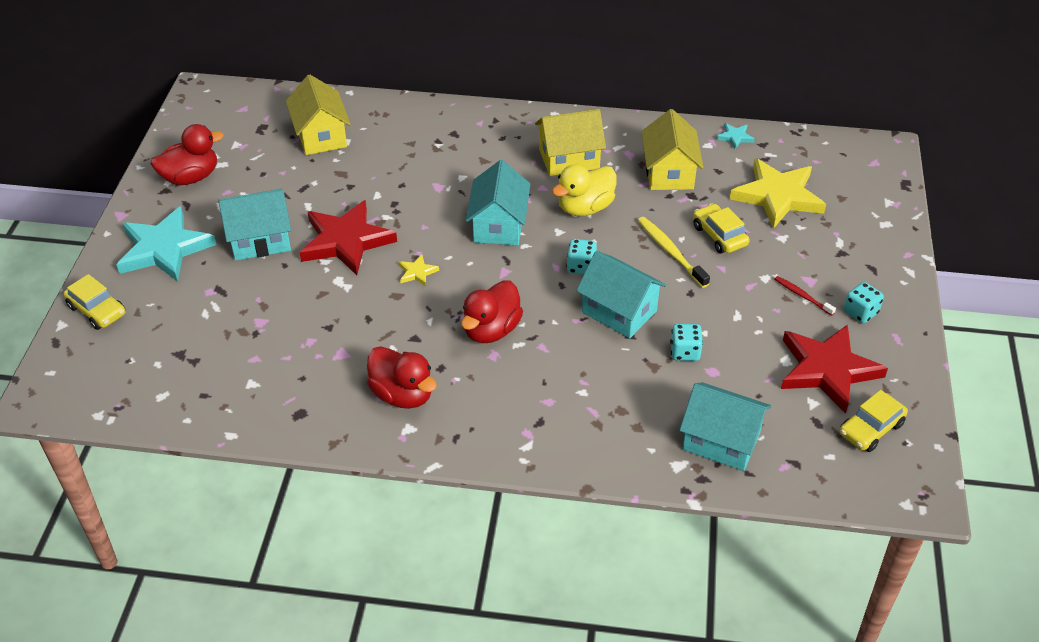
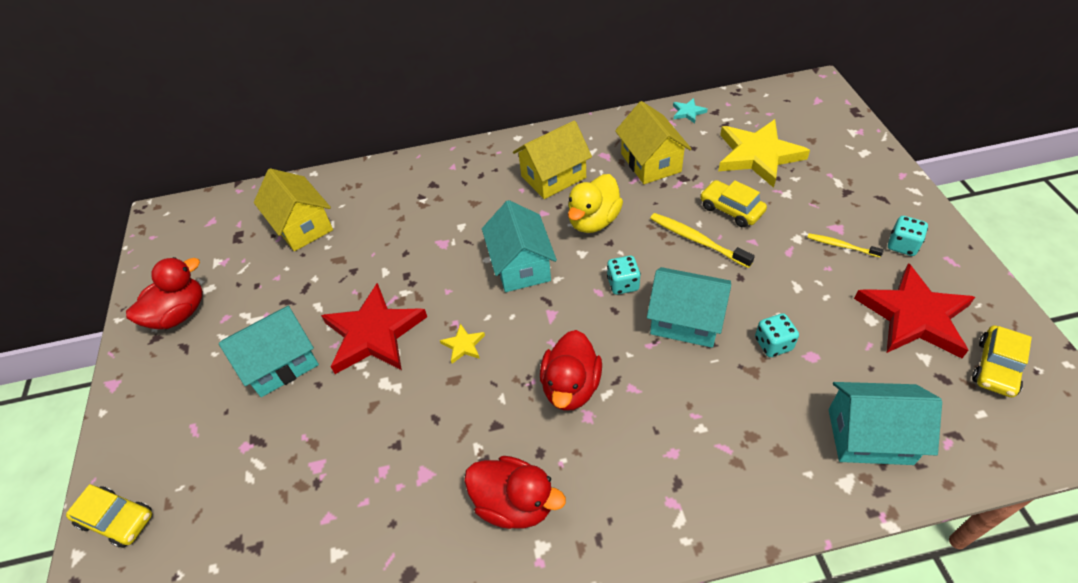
camera: 15 degrees left, 5 degrees up
turquoise star [116,206,217,282] -> none
red toothbrush [775,276,836,316] -> yellow toothbrush [807,233,884,257]

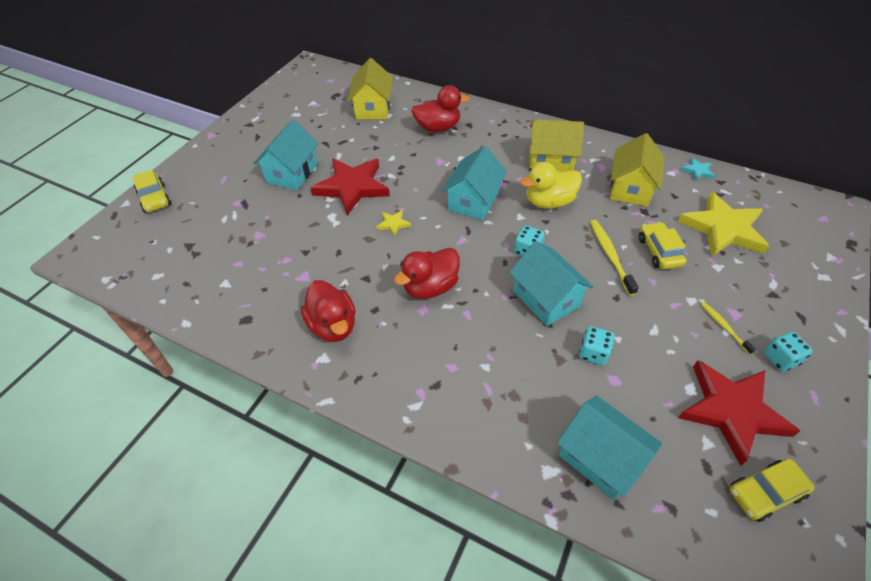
camera: 35 degrees right, 0 degrees up
red duck [126,257,203,329] -> red duck moved to [411,85,470,132]
turquoise house [219,305,319,397] -> turquoise house turned 75 degrees counterclockwise [253,120,319,190]

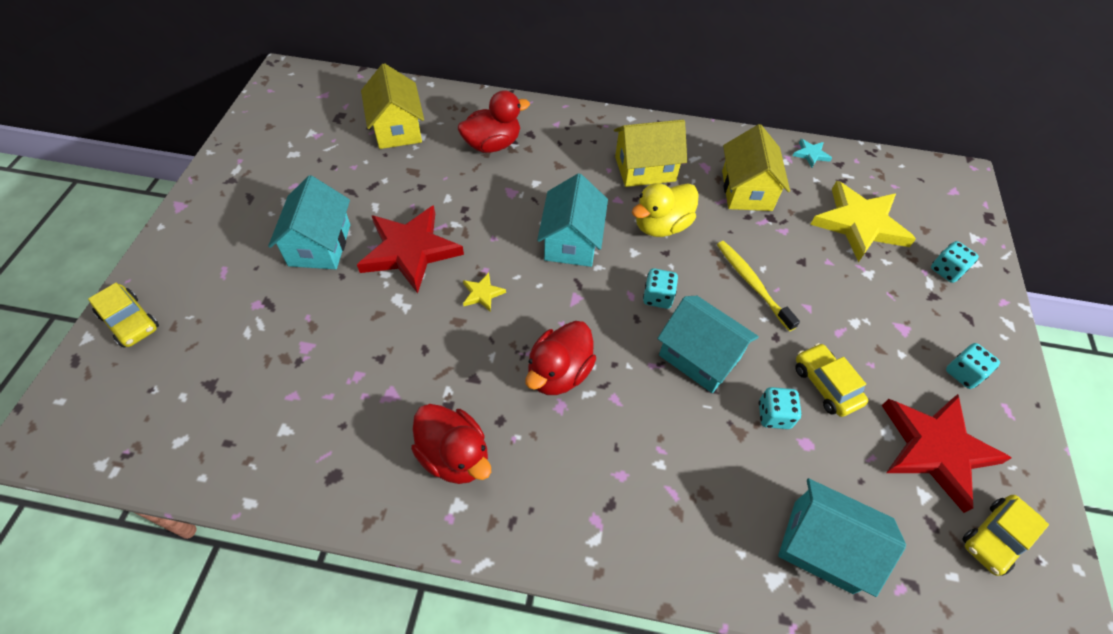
camera: 20 degrees left, 5 degrees up
yellow car [639,222,687,269] -> yellow car moved to [795,343,868,417]
yellow toothbrush [701,302,756,355] -> none
none -> turquoise dice [931,241,979,283]

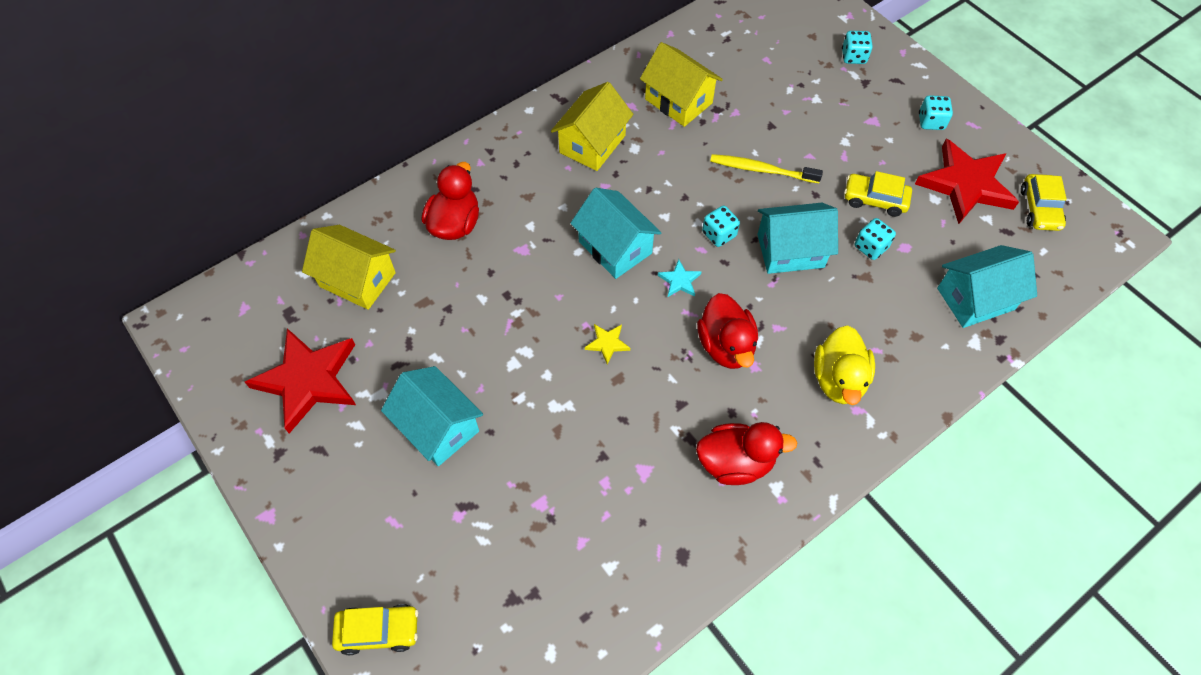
camera: 45 degrees left, 5 degrees up
red star [357,205,464,293] -> red star moved to [245,328,356,434]
yellow duck [632,183,699,237] -> yellow duck moved to [814,326,875,405]
turquoise star [793,139,832,168] -> turquoise star moved to [658,259,702,297]
yellow star [810,181,916,262] -> none

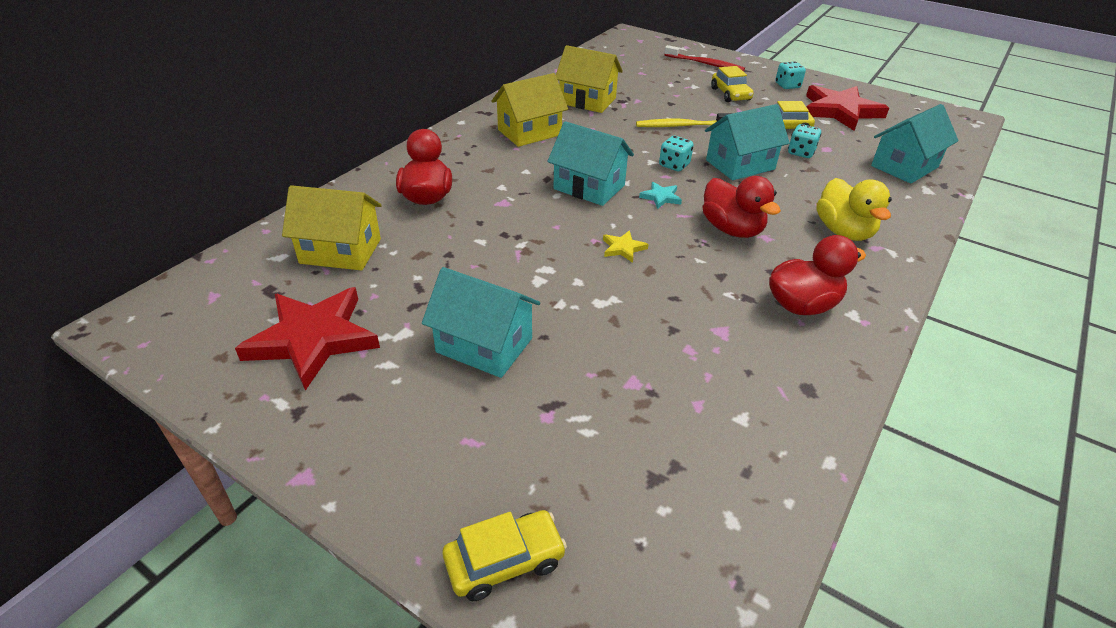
camera: 20 degrees left, 20 degrees down
yellow house [551,82,633,171] -> yellow house turned 45 degrees clockwise [491,73,568,147]
turquoise dice [842,31,873,64] -> red toothbrush [664,45,745,72]
yellow car [1021,174,1067,231] -> yellow car moved to [711,66,754,102]

